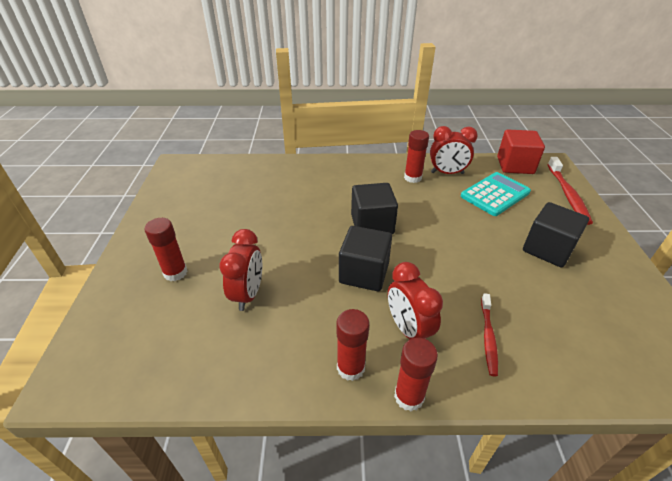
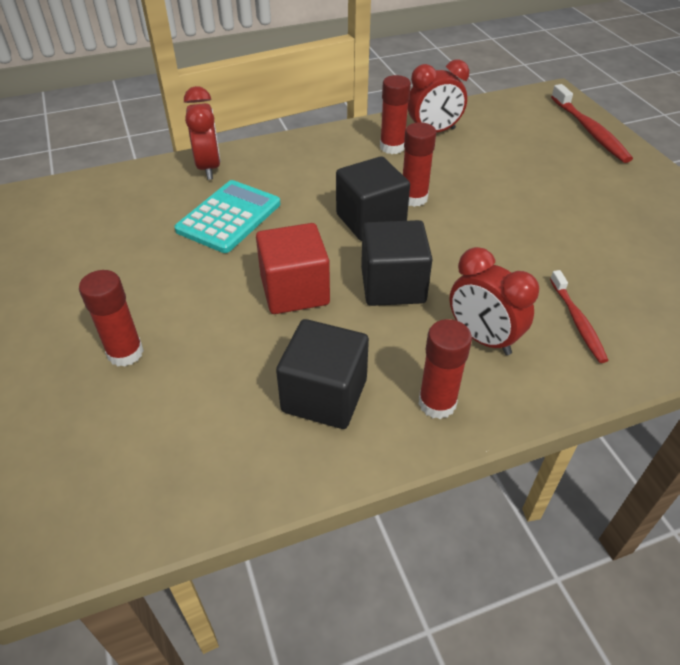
camera: 20 degrees left, 5 degrees up
red clock [220,229,262,311] -> red clock moved to [184,86,221,180]
red glue stick [394,338,438,411] -> red glue stick moved to [403,122,436,207]
turquoise calculator [460,172,531,216] -> turquoise calculator moved to [174,180,280,253]
red cube [497,129,545,174] -> red cube moved to [256,223,330,314]
black cube [523,202,589,268] -> black cube moved to [276,319,369,429]

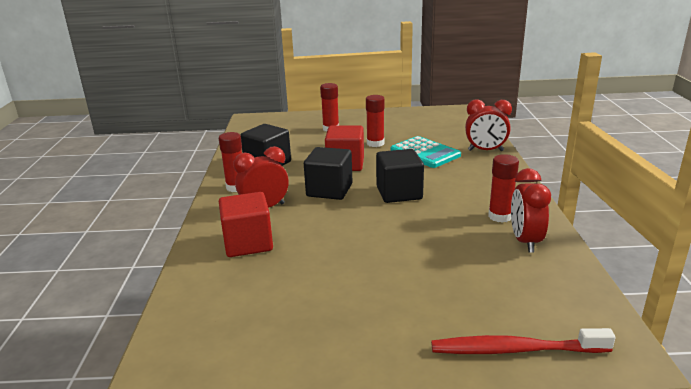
camera: 110 degrees right, 20 degrees down
red glue stick [403,122,436,207] -> red glue stick moved to [366,95,385,147]
red toothbrush [550,270,609,363] -> red cube [219,192,273,257]

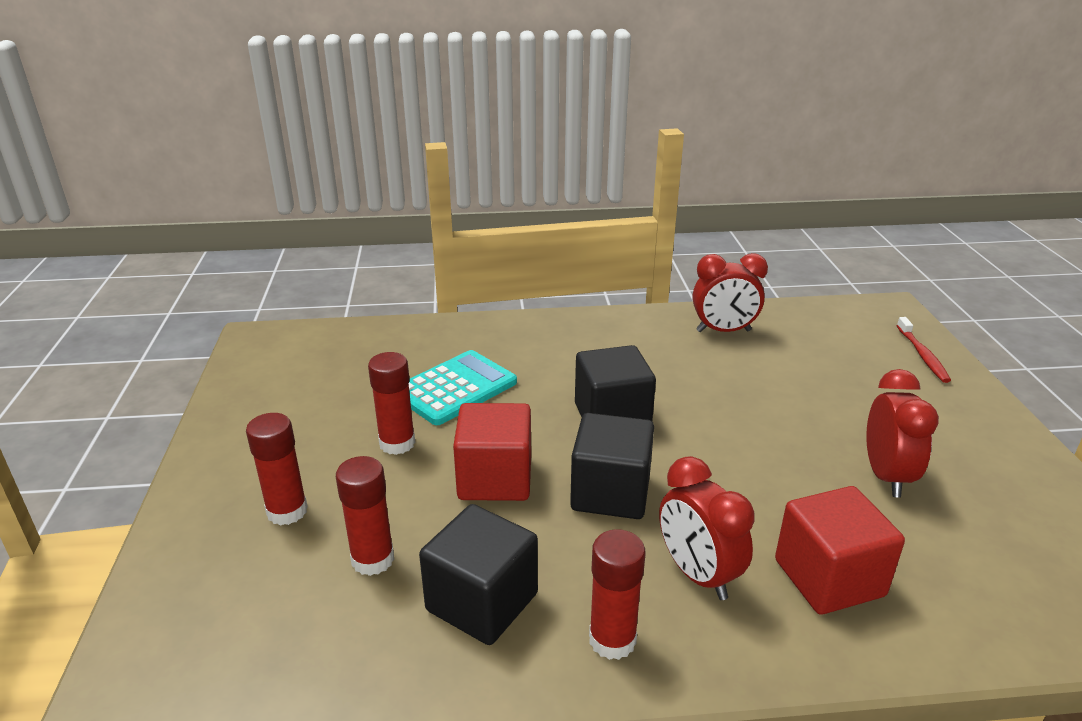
camera: 95 degrees left, 5 degrees up
red toothbrush [431,328,616,354] -> red toothbrush [897,317,951,383], size x0.65
red clock [465,99,512,151] -> red clock moved to [866,369,939,498]
red glue stick [488,154,519,223] -> red glue stick moved to [336,456,394,576]

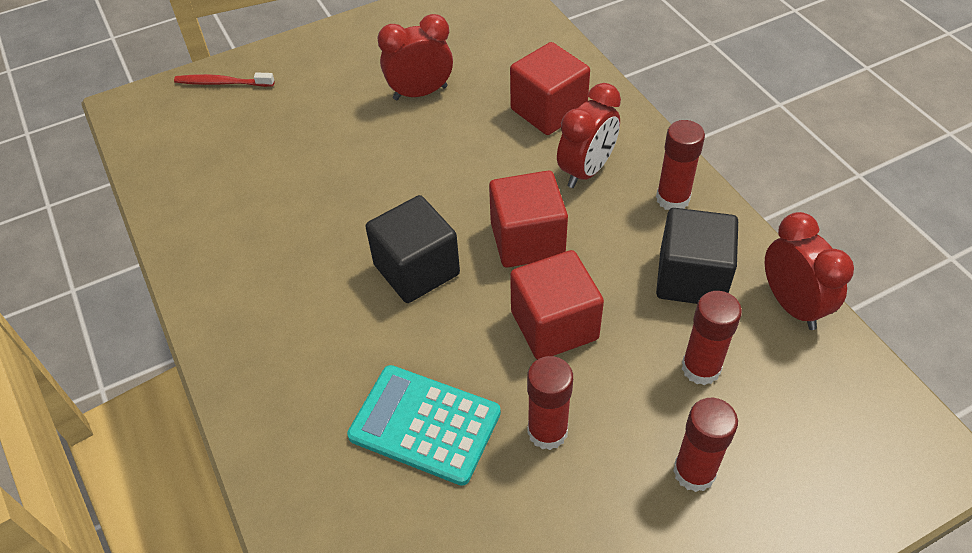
camera: 110 degrees left, 20 degrees up
black cube [570,413,654,519] -> red cube [489,171,568,268]
red clock [693,253,768,332] -> red clock moved to [765,212,854,330]
red toothbrush [897,317,951,383] -> red toothbrush turned 150 degrees counterclockwise [174,72,275,87]

